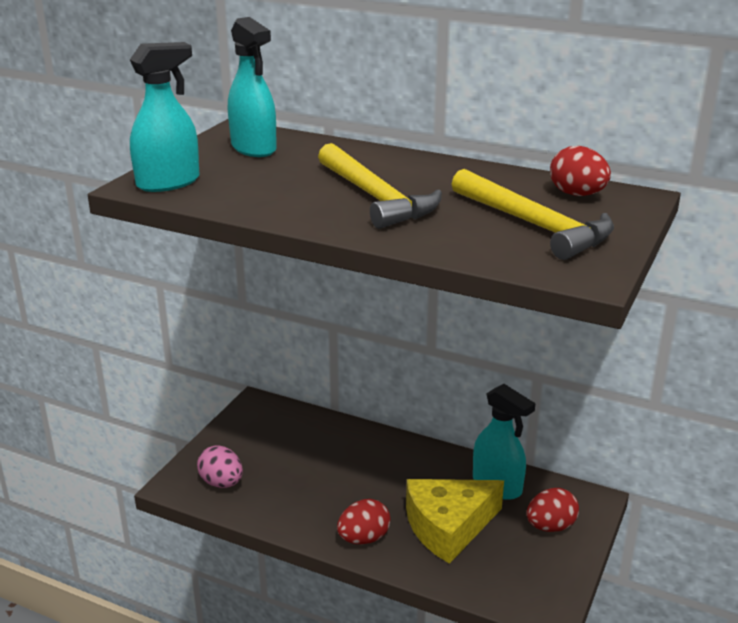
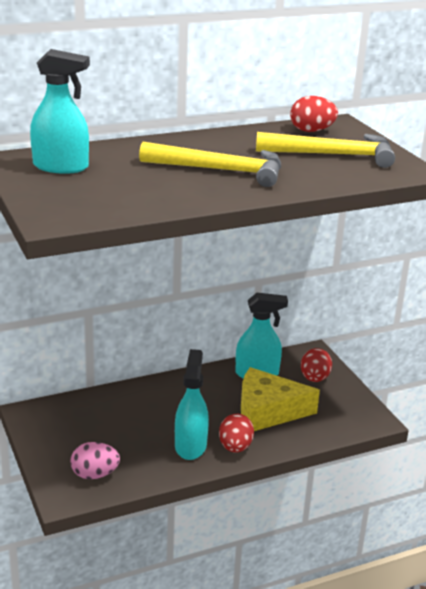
camera: 50 degrees left, 0 degrees up
turquoise spray bottle [130,42,199,192] -> turquoise spray bottle moved to [175,349,209,460]
yellow cheese [406,479,504,564] -> yellow cheese turned 75 degrees clockwise [241,367,320,431]

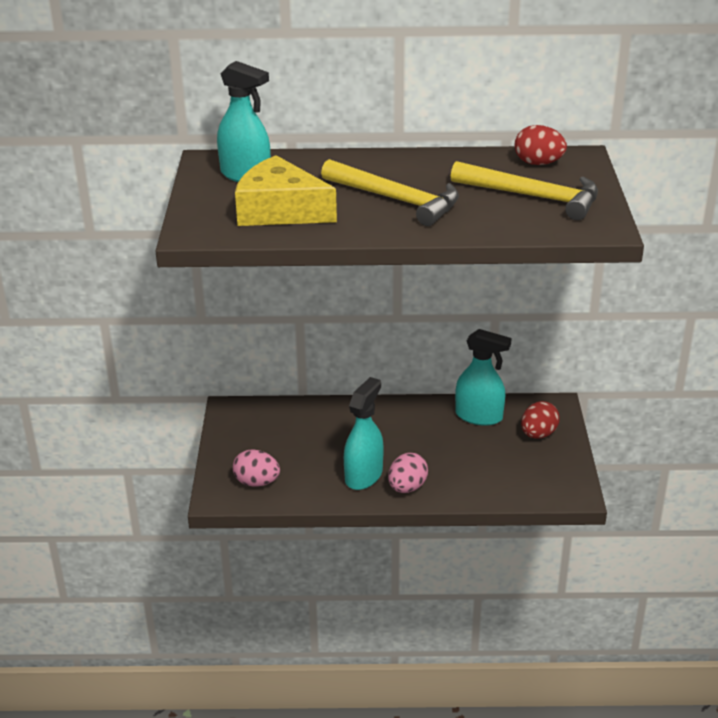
camera: 25 degrees right, 5 degrees up
red egg [219,414,254,453] -> pink egg [388,453,428,493]
yellow cheese [241,367,320,431] -> yellow cheese moved to [235,155,337,226]

